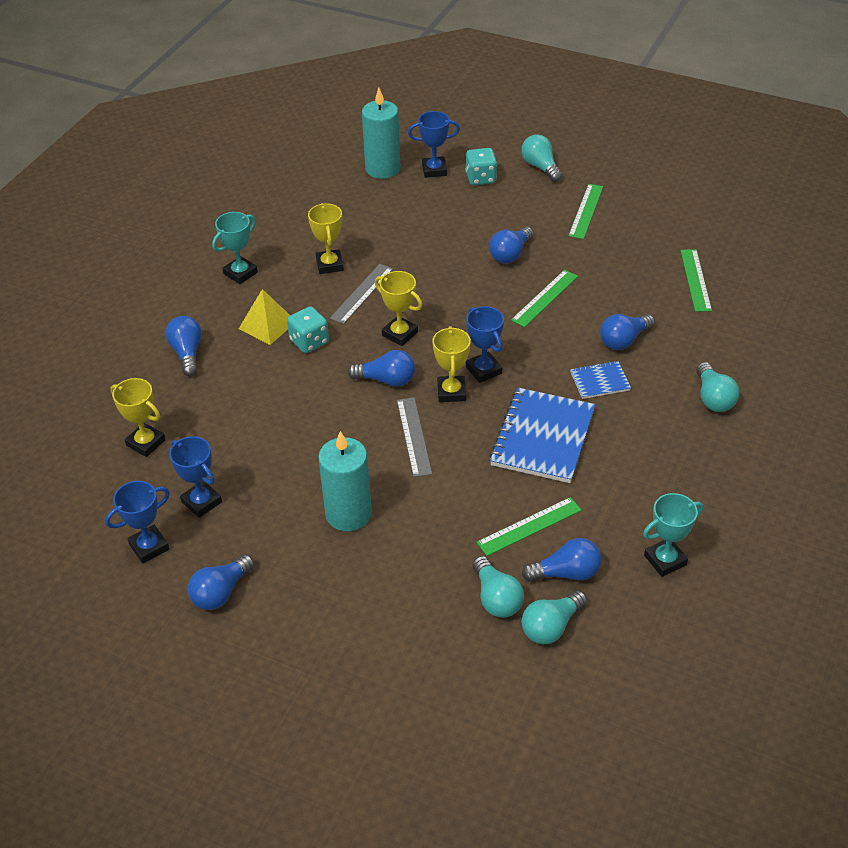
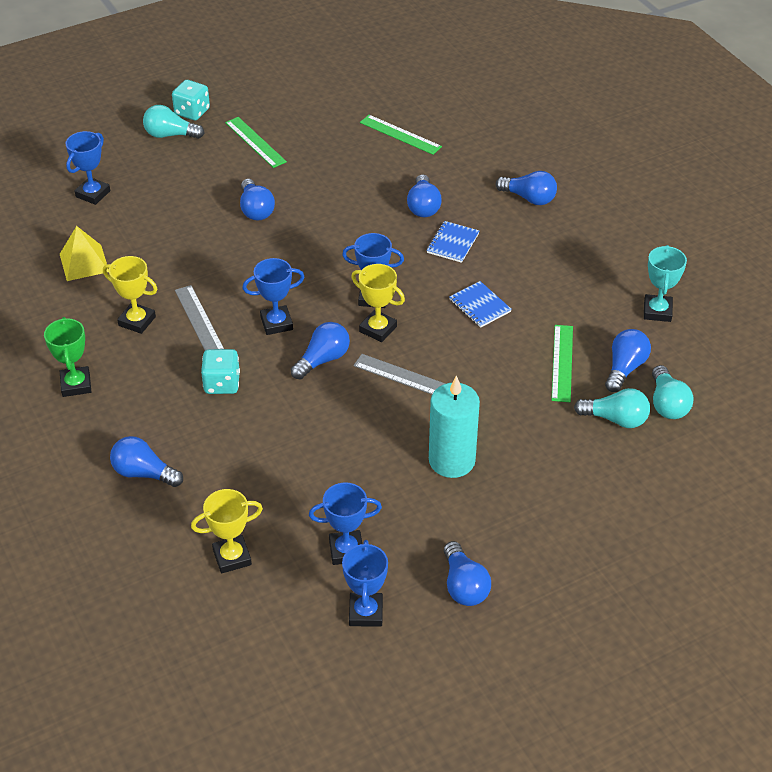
camera: 55 degrees left, 0 degrees up
turquoise trophy [212,212,258,284] -> green trophy [44,317,91,397]
yellow pyramid [239,289,290,345] -> yellow pyramid moved to [60,226,109,281]
turquoise candle [362,87,400,179] -> none
yellow trophy [375,271,422,346] -> blue trophy [242,258,304,335]
turquoise dice [466,148,497,185] -> turquoise dice moved to [172,80,210,120]
blue notebook [489,388,595,483] -> blue notebook [449,281,512,328], size x0.51
green ruler [511,270,578,327] -> none
turquoise light bulb [696,362,739,412] -> blue light bulb [496,171,557,205]

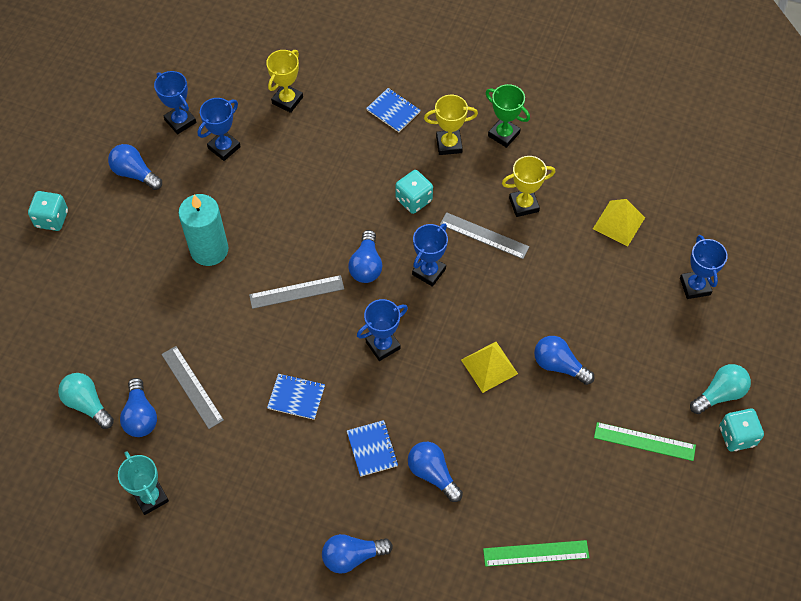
camera: 140 degrees right, 15 degrees up
blue light bulb [110,436,183,487] -> blue notebook [366,88,421,132]
yellow trophy [351,264,405,342] -> yellow trophy moved to [424,95,478,155]
green ruler [551,325,573,402] -> grey ruler [161,346,224,429]
turquoise light bulb [574,388,650,428] -> none
none -> turquoise dice [28,191,68,231]
none -> yellow pyramid [461,342,518,393]

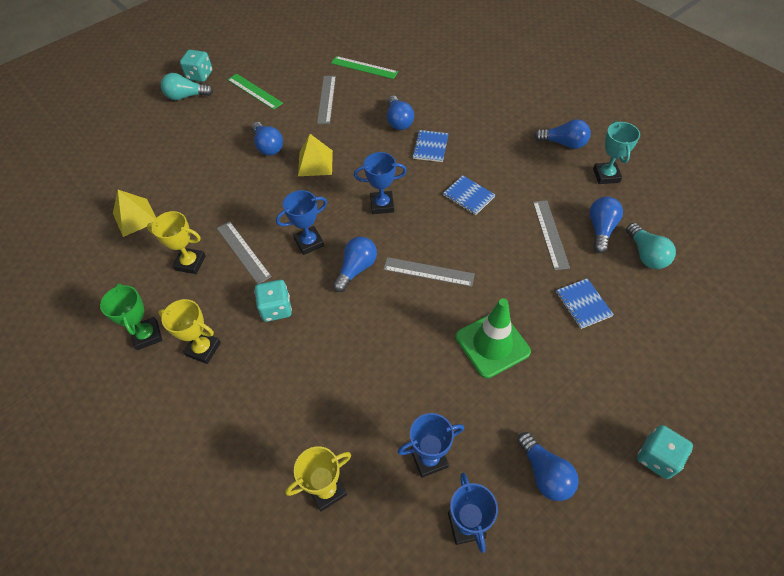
camera: 150 degrees left, 5 degrees down
turquoise candle [178,194,228,266] -> green traffic cone [456,298,531,378]
blue light bulb [322,534,393,574] -> blue light bulb moved to [534,119,591,149]
blue notebook [366,88,421,132] -> blue notebook moved to [556,278,614,329]
blue trophy [680,235,728,299] -> none
none -> grey ruler [317,76,336,124]

